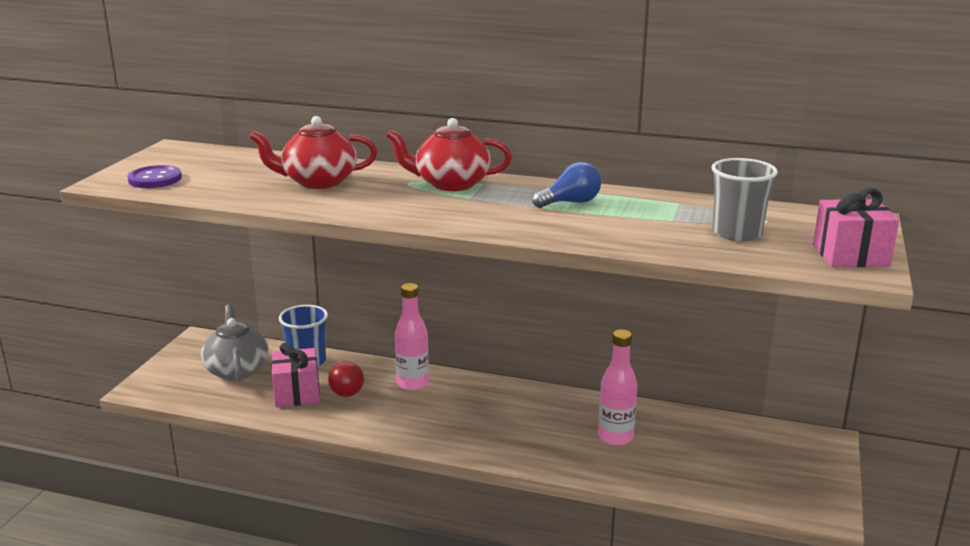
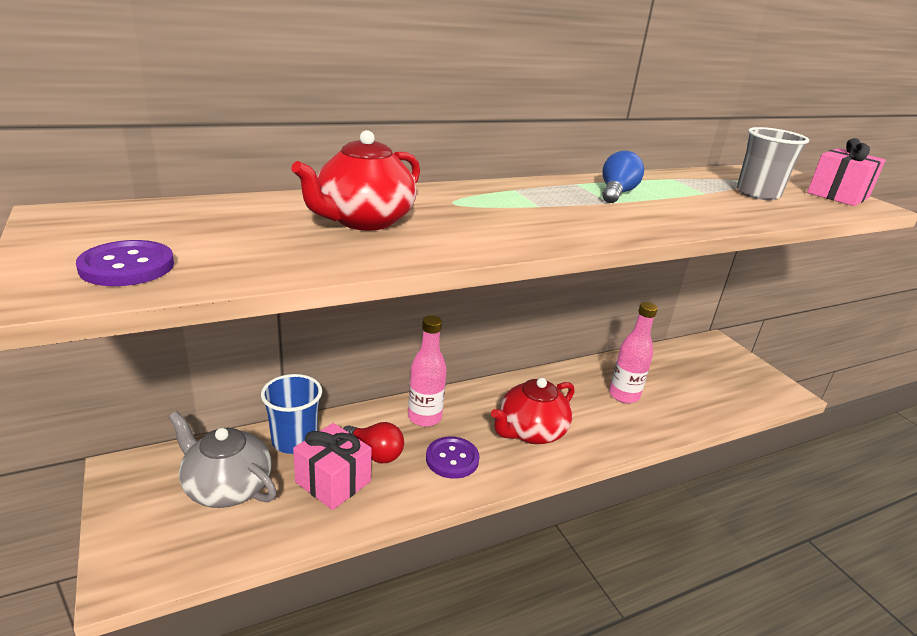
camera: 45 degrees left, 5 degrees up
red teapot [386,118,512,191] -> red teapot moved to [491,378,574,444]
none -> purple button [426,436,480,479]

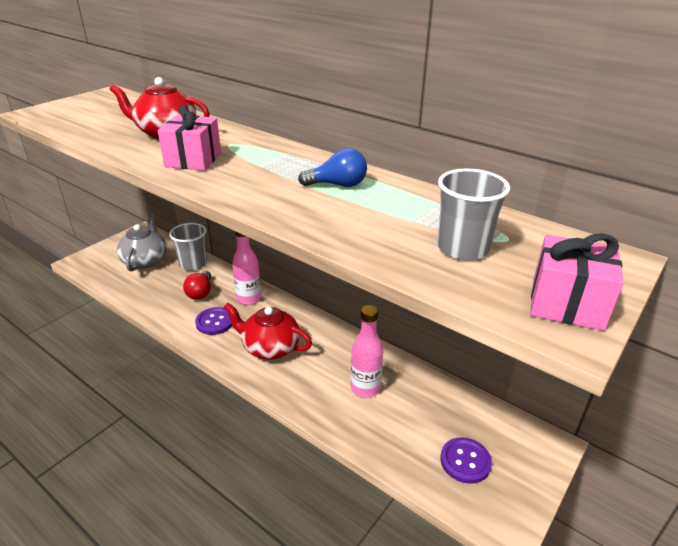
camera: 65 degrees right, 5 degrees up
purple button [76,240,174,286] -> purple button moved to [440,437,492,484]
blue cup [261,374,322,454] -> grey cup [169,223,207,271]
pink gift [293,423,372,510] -> pink gift moved to [158,105,221,171]

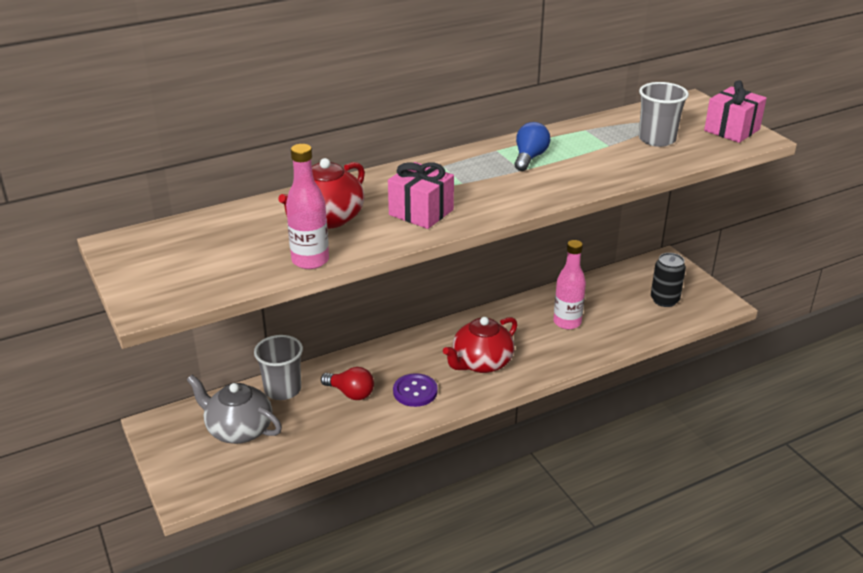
camera: 65 degrees left, 0 degrees up
pink bottle [232,231,261,305] -> pink bottle moved to [286,144,329,269]
purple button [440,437,492,484] -> black can [651,253,686,307]

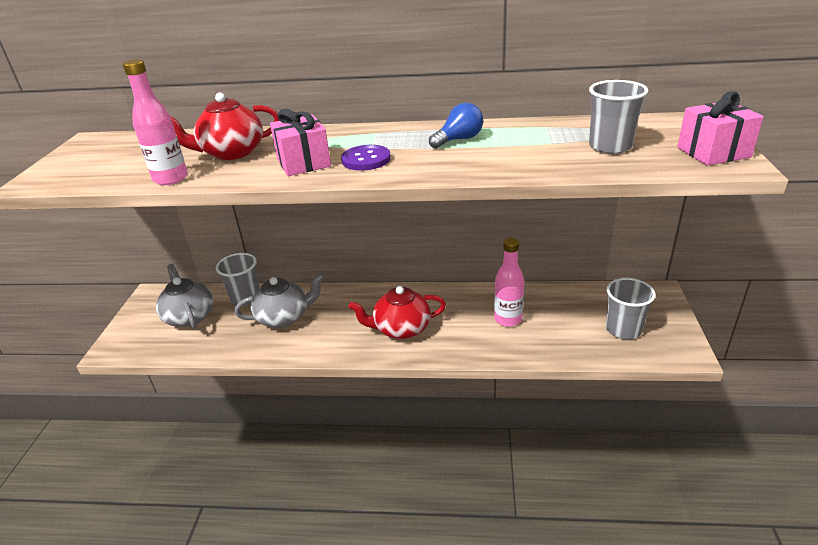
camera: 35 degrees right, 0 degrees up
red light bulb [321,367,374,400] -> grey teapot [235,273,324,328]
purple button [393,373,438,407] -> purple button moved to [341,145,391,171]
black can [651,253,686,307] -> grey cup [606,278,656,339]

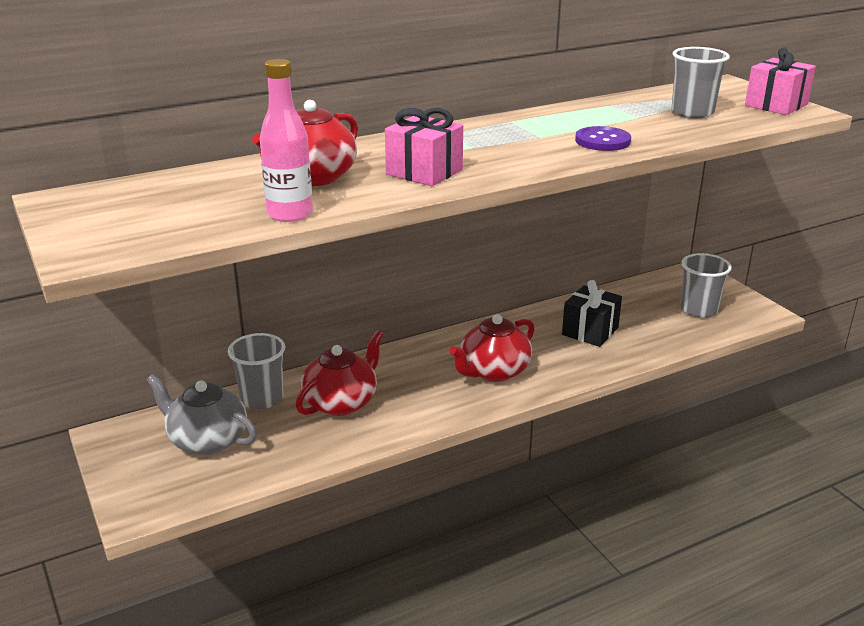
camera: 35 degrees left, 5 degrees down
grey teapot [235,273,324,328] -> red teapot [295,330,384,416]
purple button [341,145,391,171] -> purple button moved to [575,126,631,151]
blue light bulb [429,103,483,149] -> none
pink bottle [494,238,524,327] -> black gift [562,280,622,347]

